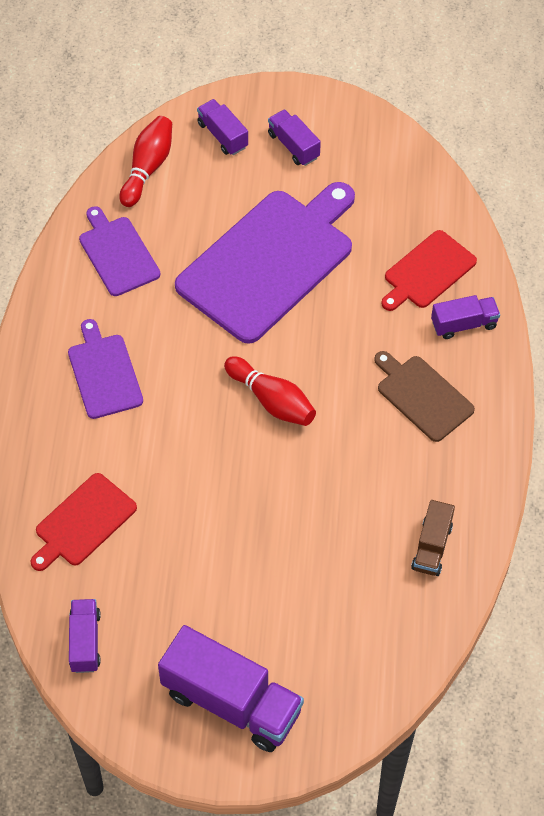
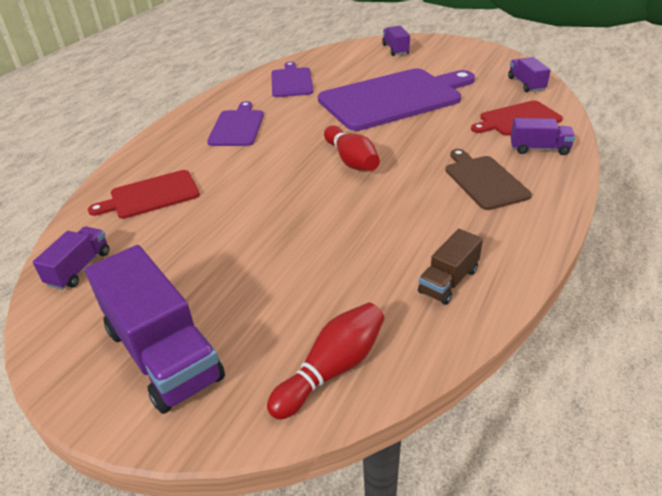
camera: 25 degrees right, 20 degrees down
red bowling pin [119,116,172,207] -> red bowling pin moved to [267,302,384,420]
purple truck [268,109,321,166] -> purple truck moved to [508,57,551,92]

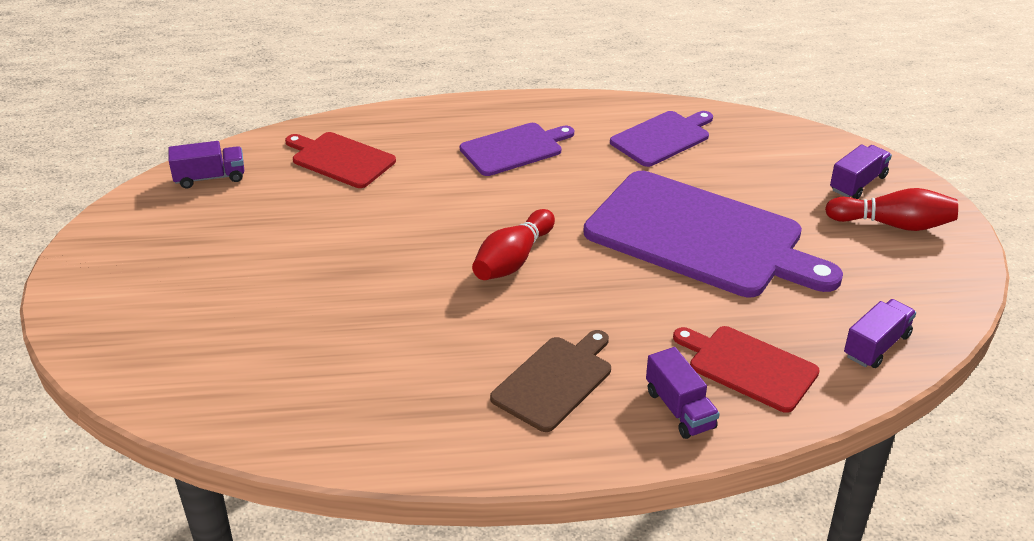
camera: 55 degrees right, 0 degrees up
purple truck [85,245,225,414] -> none
red bowling pin [267,302,384,420] -> red bowling pin moved to [825,188,958,231]
brown truck [418,229,483,305] -> none

